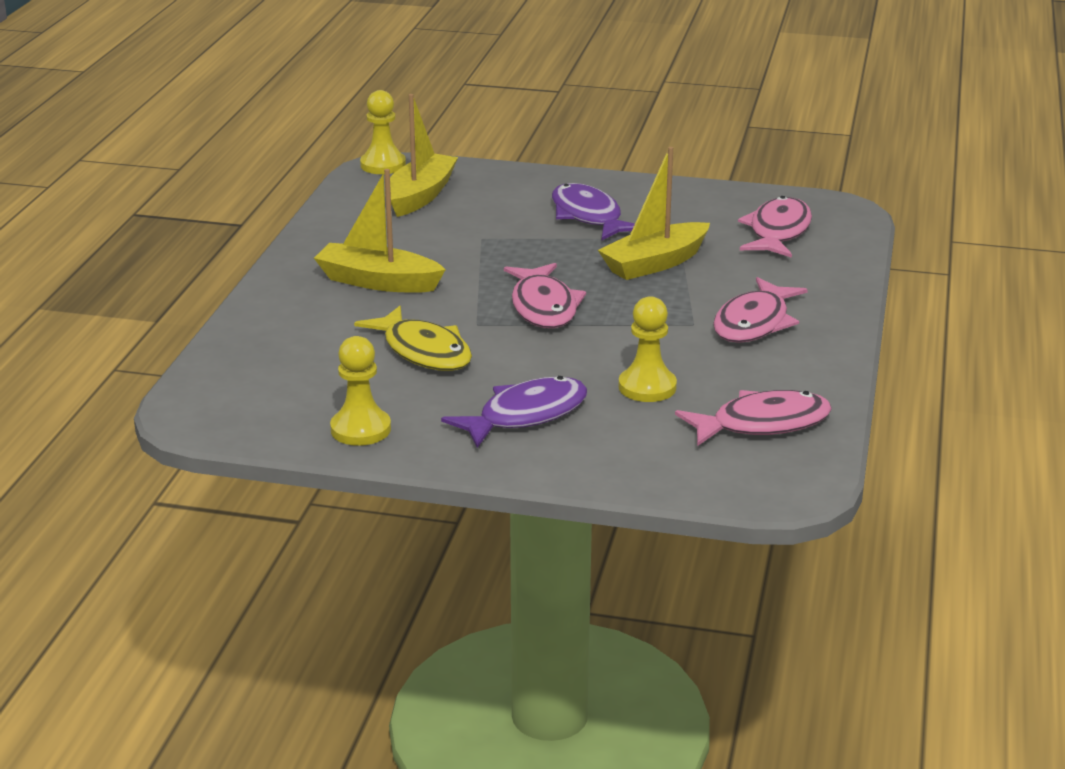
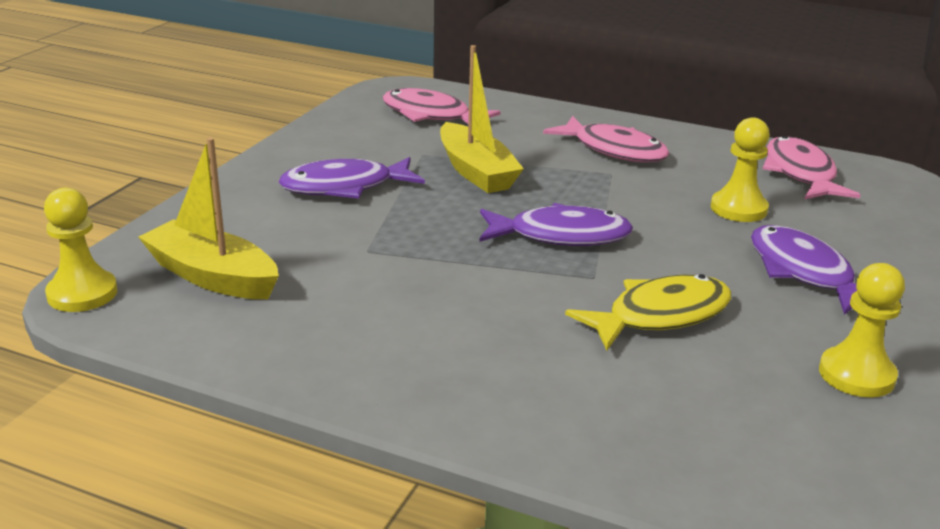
camera: 80 degrees left, 0 degrees up
yellow boat [314,169,446,293] -> none
pink fish [504,263,586,328] -> purple fish [479,203,633,246]

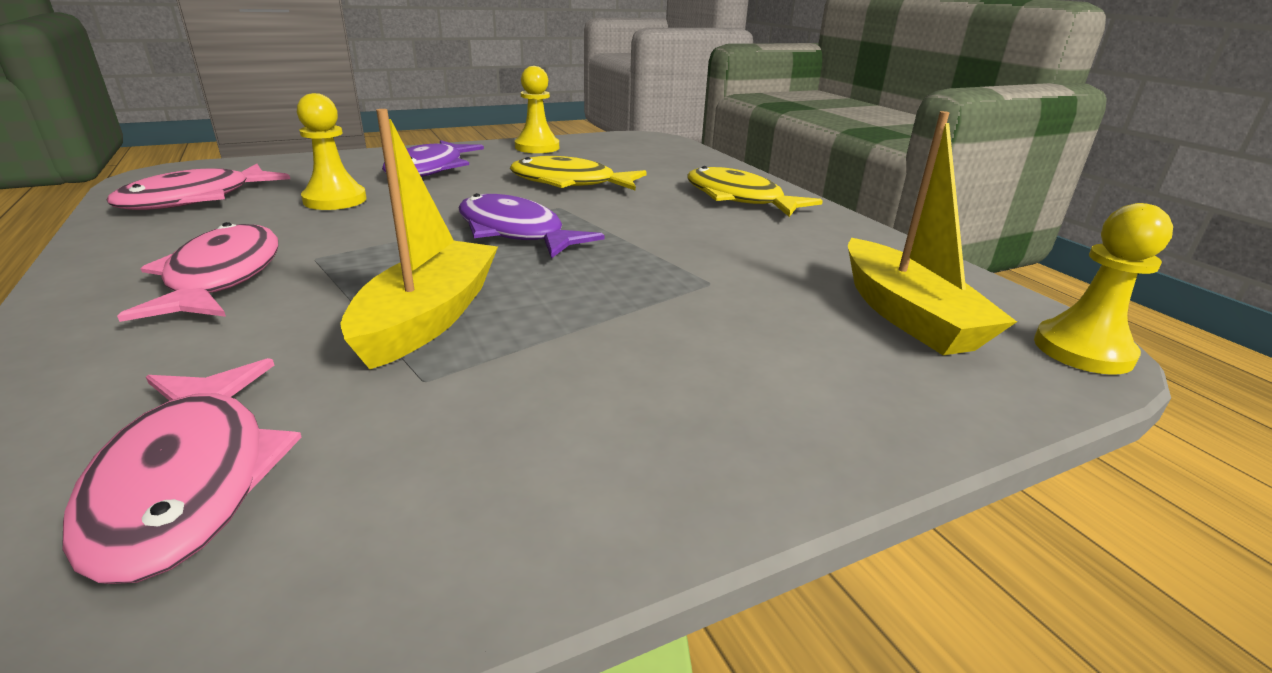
camera: 140 degrees left, 0 degrees up
purple fish [278,157,425,199] -> none
none -> yellow fish [687,166,823,217]

